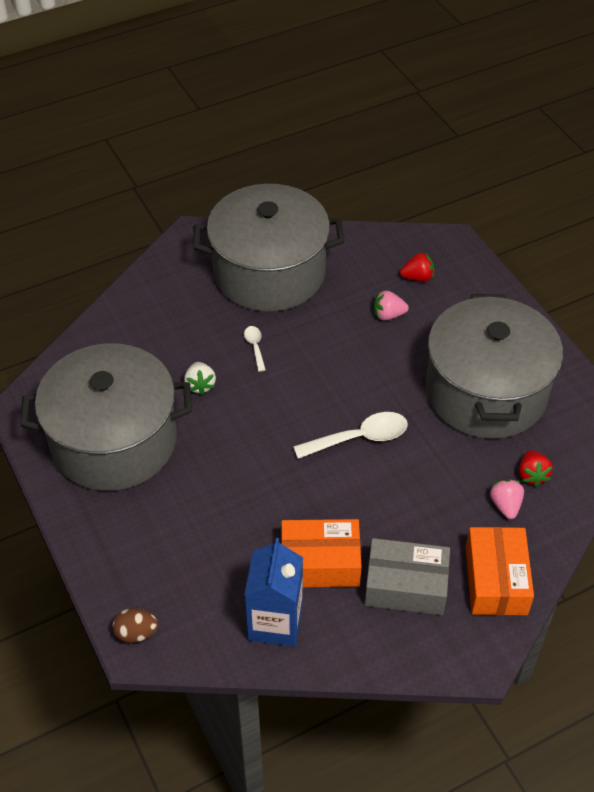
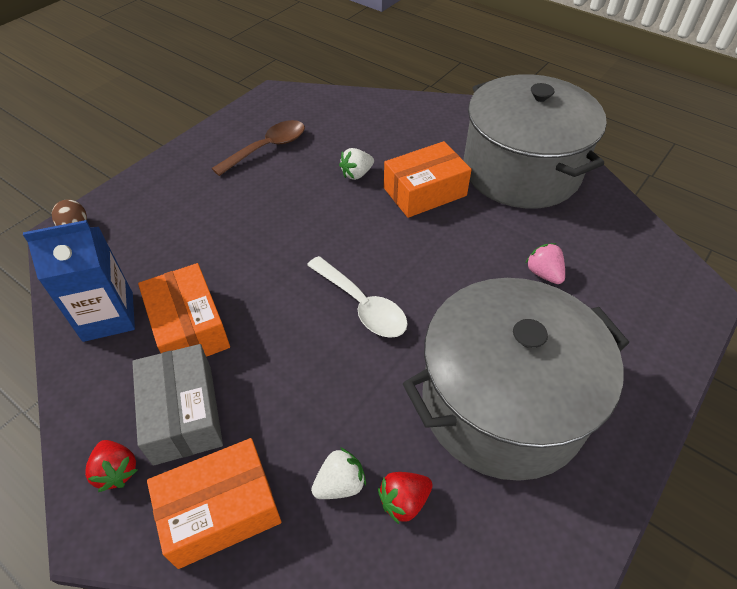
camera: 65 degrees right, 0 degrees up
grey pot [21,343,192,491] -> brown spoon [212,120,305,176]
white spoon [244,326,266,372] -> orange box [384,141,472,218]
red strawberry [400,253,434,282] -> red strawberry moved to [85,440,137,492]
pink strawberry [490,479,524,519] -> white strawberry [311,447,366,499]

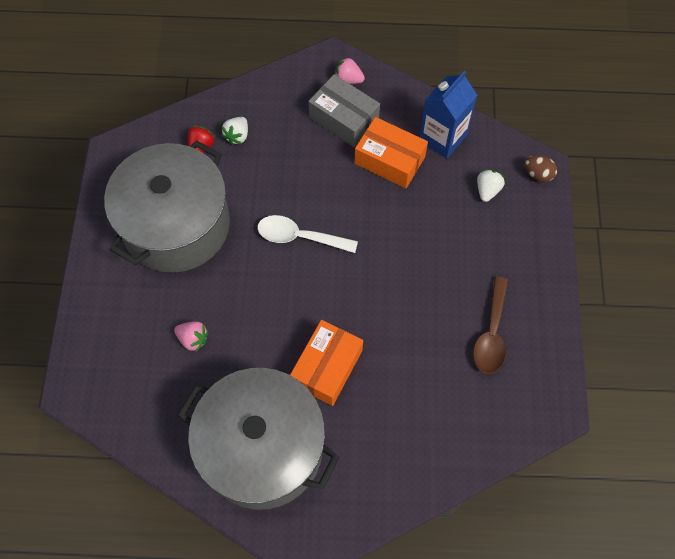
camera: 145 degrees right, 15 degrees up
red strawberry [85,440,137,492] -> pink strawberry [335,57,365,84]
orange box [147,438,281,569] -> none
white strawberry [339,148,374,180] -> white strawberry moved to [477,170,505,202]

